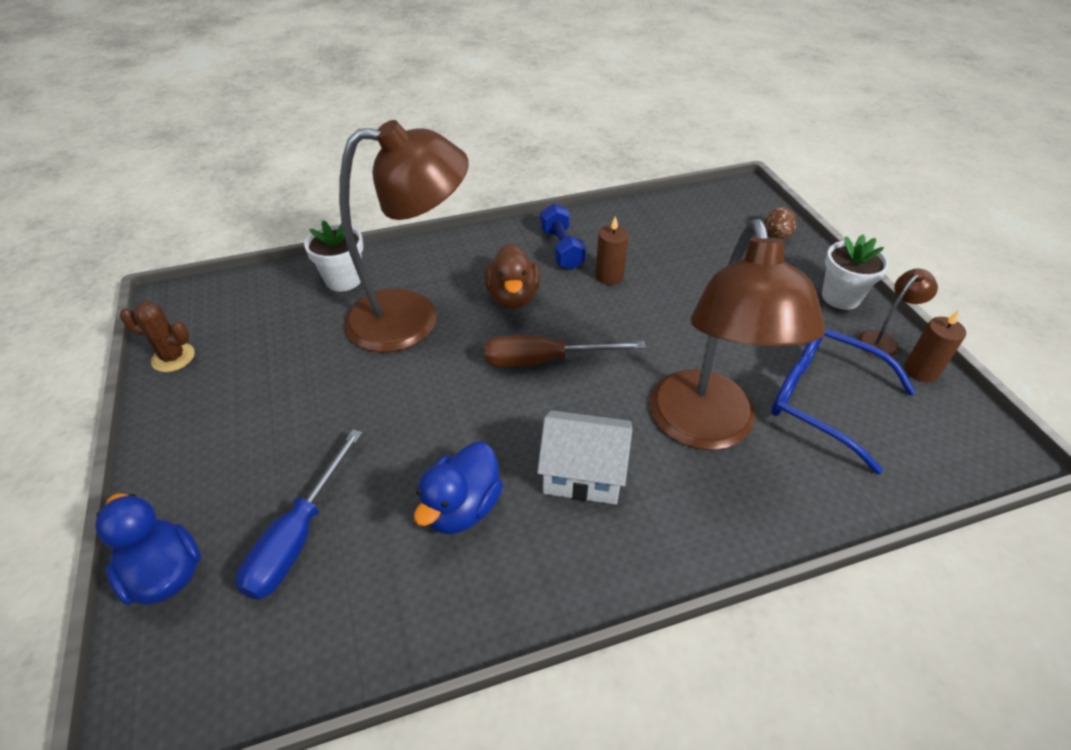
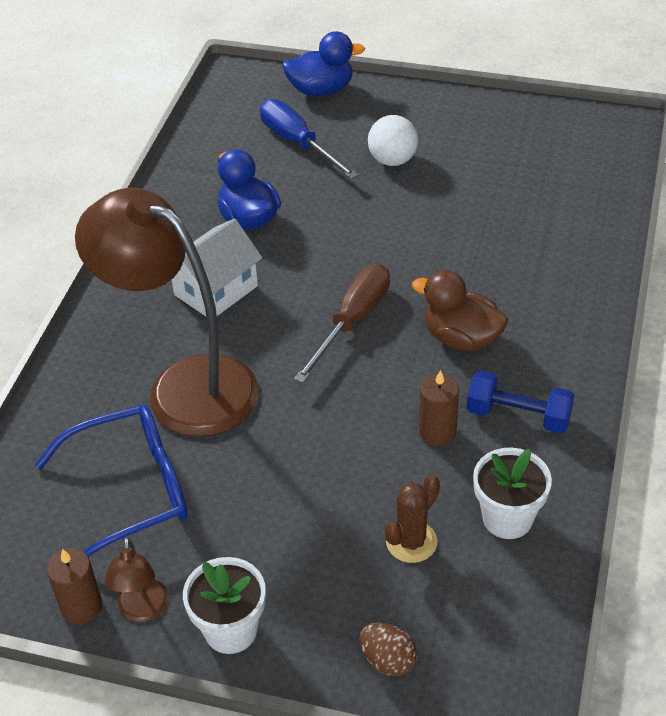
camera: 125 degrees right, 0 degrees up
brown cactus [120,301,195,372] -> brown cactus moved to [385,475,440,563]
white flower pot [304,220,363,292] -> white flower pot moved to [473,448,552,539]
brown lamp [339,120,469,352] -> none
none -> white ball [368,115,418,166]

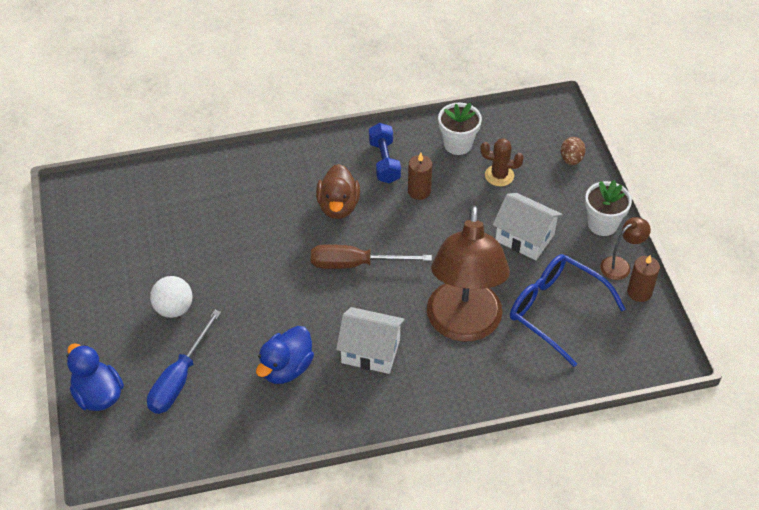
camera: 120 degrees left, 5 degrees up
none -> white house [493,193,562,260]

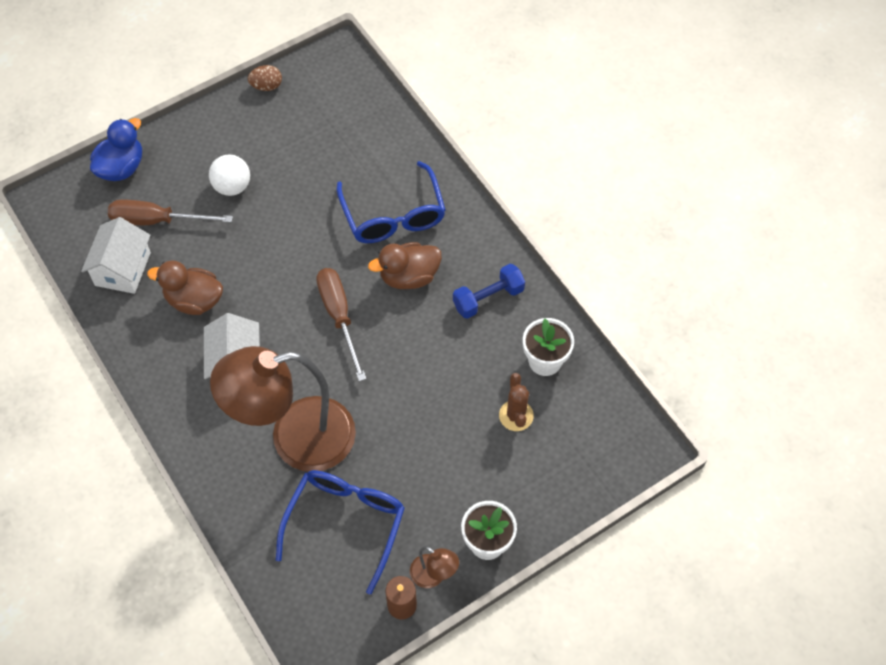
camera: 70 degrees right, 10 degrees up
blue screwdriver [147,310,221,414] -> brown screwdriver [108,199,233,225]
blue duck [256,326,314,384] -> brown duck [147,260,223,315]
brown candle [408,153,432,200] -> none
white house [493,193,562,260] -> white house moved to [81,217,151,294]
brown egg [561,137,586,165] -> brown egg moved to [248,65,282,91]
none -> blue glasses [337,161,446,243]

